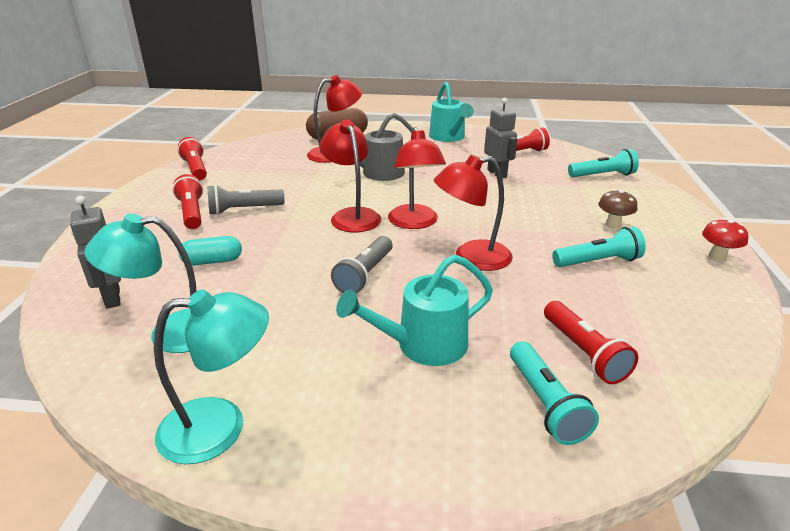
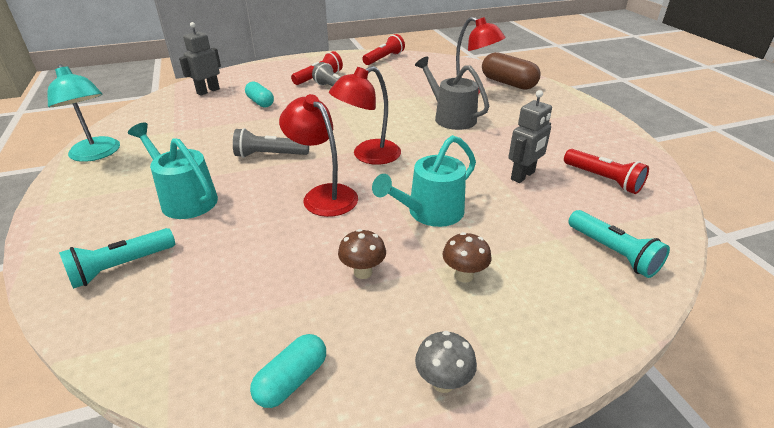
camera: 65 degrees right, 5 degrees up
turquoise lamp [84,213,196,353] -> none
red lamp [320,119,381,232] -> none
turquoise watering can [429,82,474,142] -> turquoise watering can moved to [372,135,476,227]
red flashlight [544,301,638,384] -> none
turquoise flashlight [552,227,646,267] -> brown mushroom [338,229,386,279]
red mushroom [702,218,748,262] -> grey mushroom [415,331,477,393]
none -> turquoise capsule [250,334,326,408]

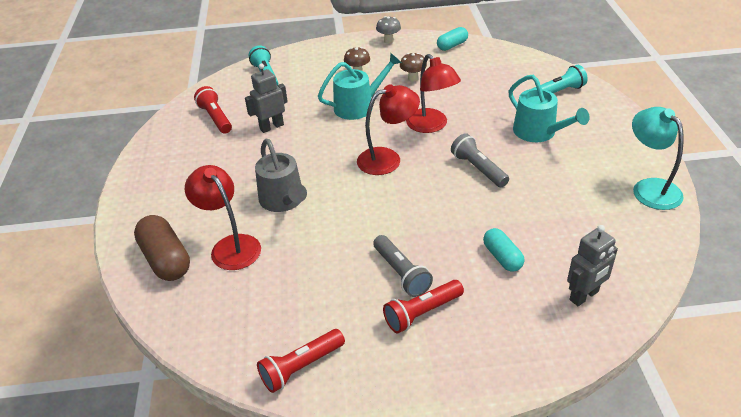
camera: 165 degrees left, 5 degrees up
grey flashlight [233,128,309,158] -> grey flashlight turned 135 degrees counterclockwise [451,133,509,187]

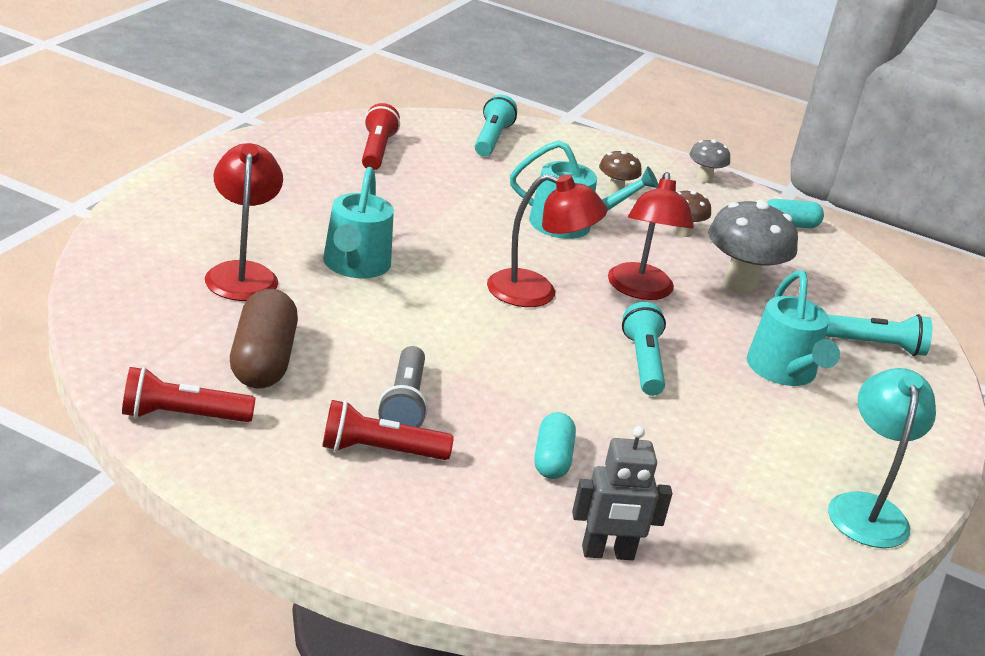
camera: 25 degrees right, 10 degrees down
brown capsule [134,215,190,281] -> brown capsule moved to [230,289,298,388]
grey robot [245,63,288,133] -> none
grey watering can [255,139,307,212] -> turquoise watering can [323,167,394,278]
grey flashlight [451,133,509,187] -> turquoise flashlight [622,302,666,396]
none -> grey mushroom [708,200,798,295]

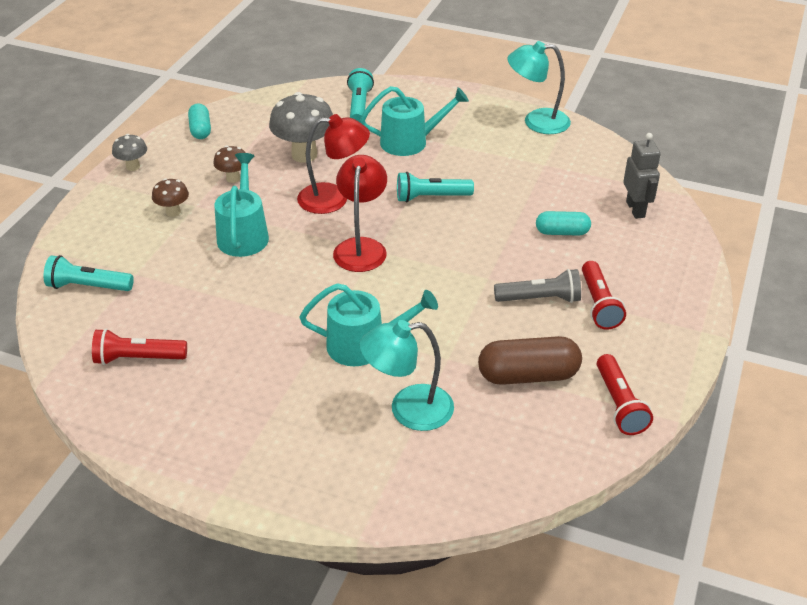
camera: 90 degrees left, 10 degrees up
red lamp [205,143,283,301] -> turquoise lamp [359,320,454,431]

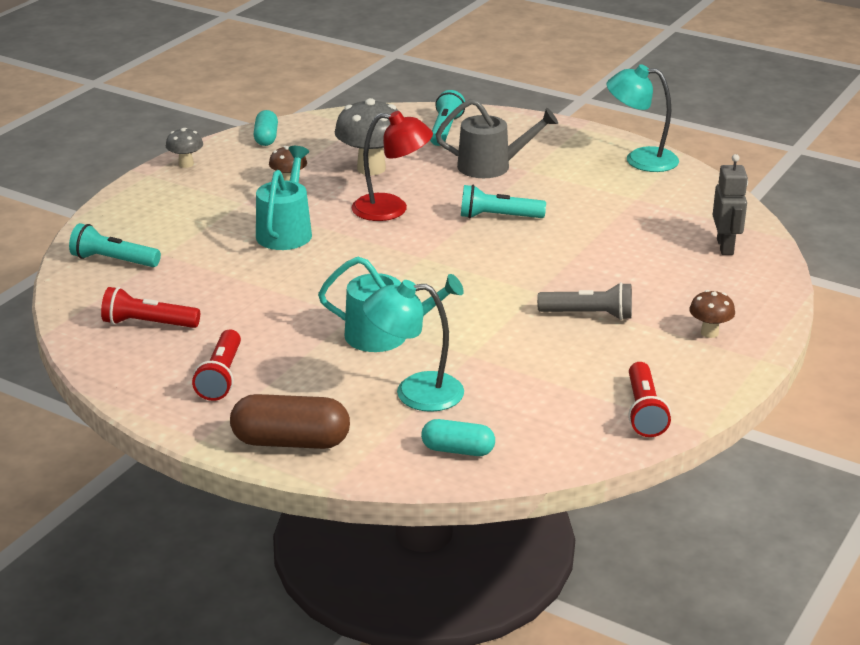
camera: 10 degrees right, 10 degrees down
brown mushroom [152,178,189,217] -> brown mushroom moved to [689,290,735,338]
red lamp [333,155,387,272] -> none
turquoise watering can [360,86,469,156] -> grey watering can [436,99,558,178]
brown capsule [478,336,582,385] -> brown capsule moved to [230,394,350,449]
turquoise capsule [536,211,591,236] -> turquoise capsule moved to [421,419,495,456]
red flashlight [582,261,626,330] -> red flashlight moved to [192,330,241,401]

